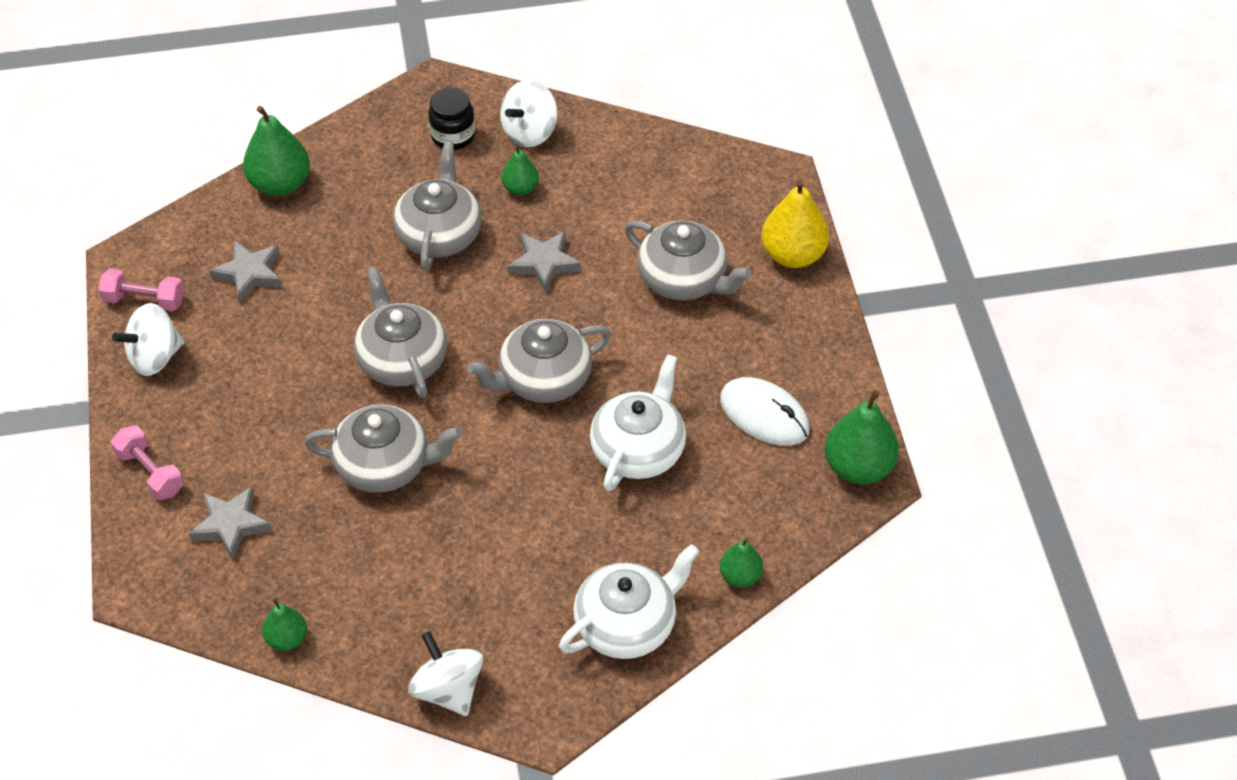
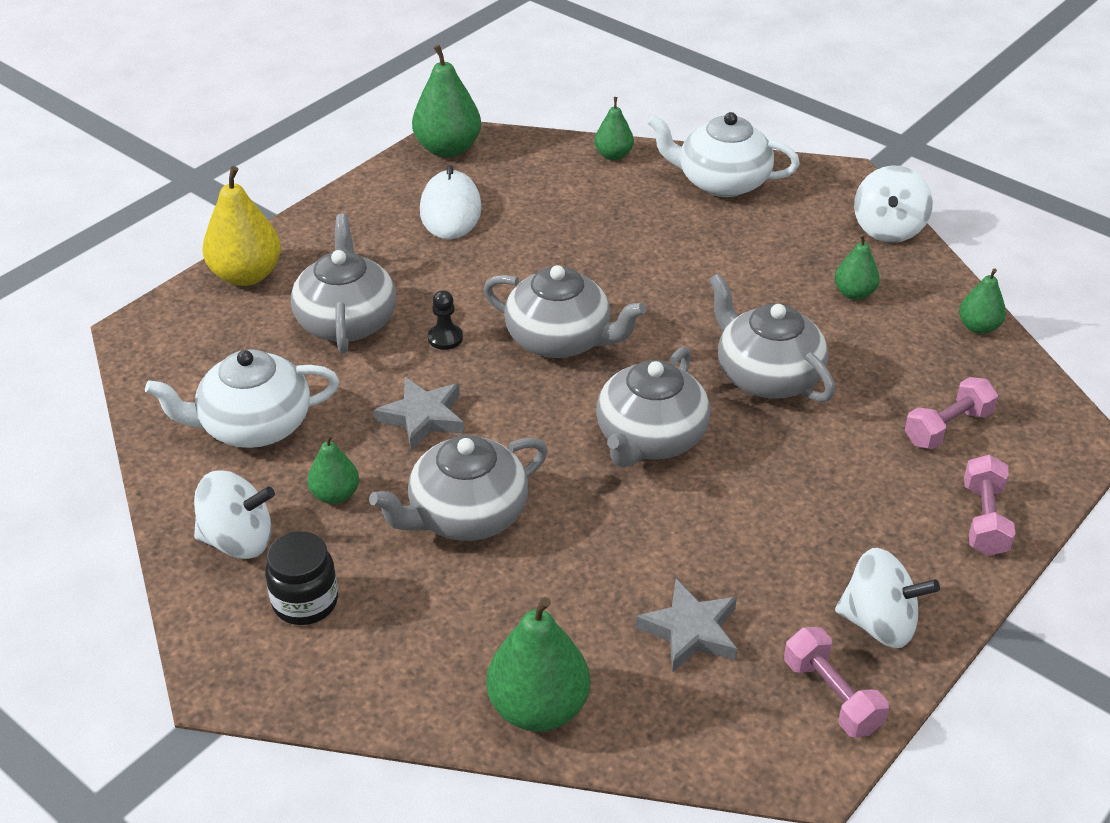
camera: 130 degrees left, 10 degrees down
grey star [189,486,272,560] -> pink dumbbell [904,377,998,449]
white teapot [590,354,686,491] -> white teapot moved to [145,349,339,448]
none -> black pawn [428,290,463,350]
none -> green pear [835,234,880,300]

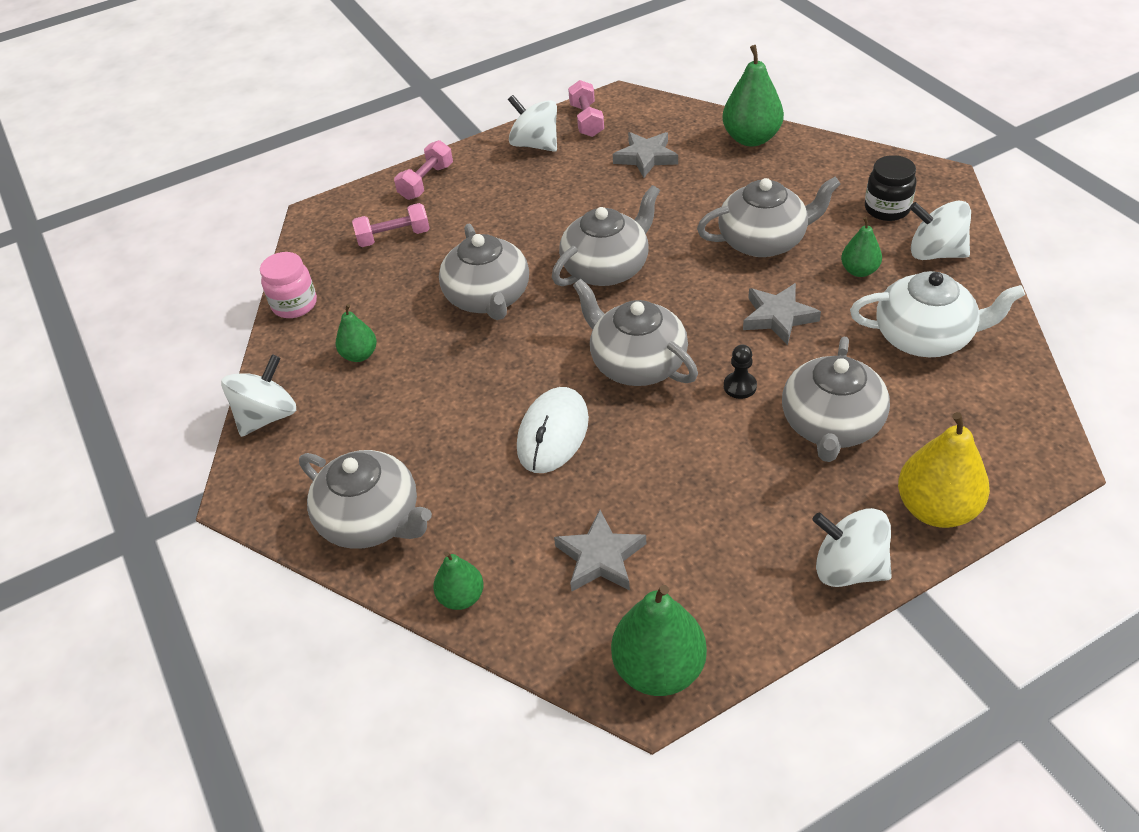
camera: 155 degrees left, 5 degrees up
white mouse [420,165,482,239] -> white mouse moved to [517,387,589,473]
white teapot [648,112,800,197] -> grey teapot [299,450,432,548]
green pear [959,268,1006,334] -> pink jar [260,252,317,318]
none -> grey star [554,510,646,592]
none -> white spinning top [812,508,892,587]

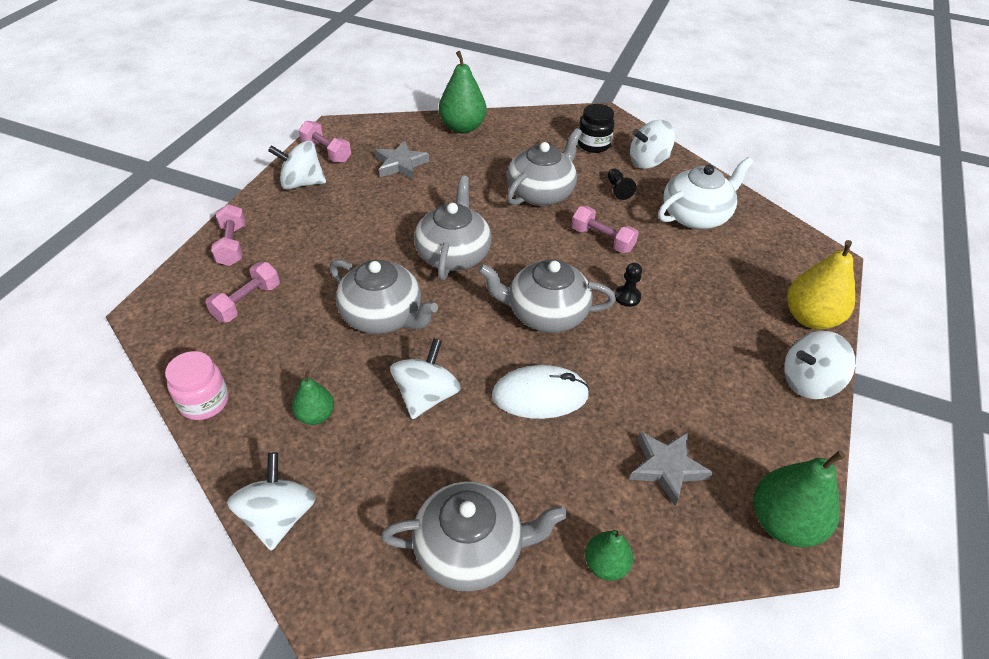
camera: 45 degrees left, 0 degrees up
white mouse [517,387,589,473] -> white mouse turned 75 degrees counterclockwise [492,365,590,419]
grey star [743,283,821,345] -> pink dumbbell [572,206,639,253]
grey teapot [782,337,890,462] -> none
green pear [841,217,882,277] -> black pawn [608,168,636,200]
none -> white spinning top [390,339,461,419]

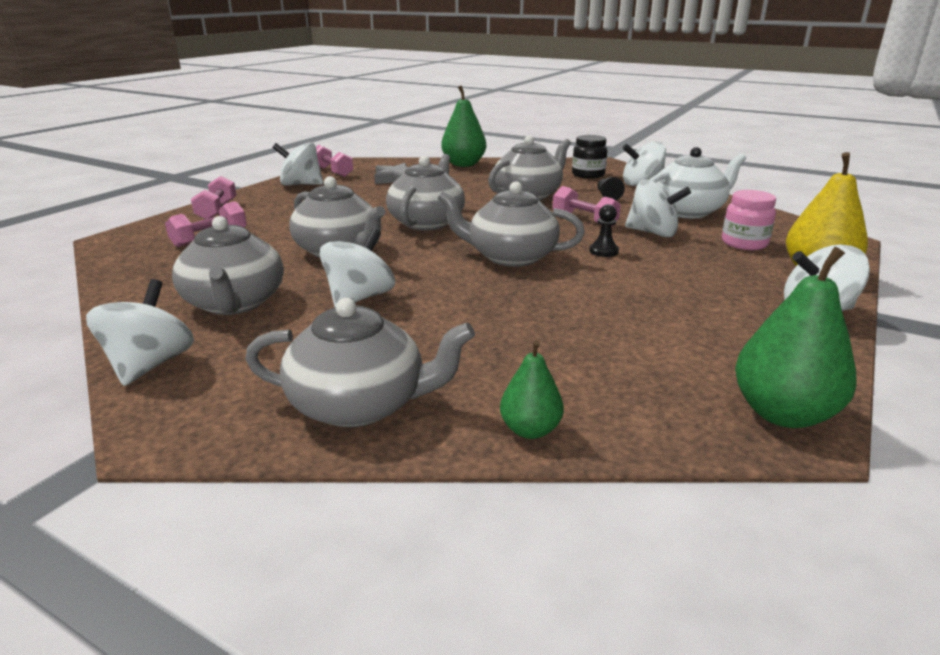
camera: 10 degrees right, 20 degrees down
pink jar [165,351,229,420] -> pink jar moved to [722,190,776,250]
green pear [292,371,334,425] -> grey teapot [172,216,284,315]
white mouse [492,365,590,419] -> none
grey star [629,432,713,506] -> none
none -> white spinning top [625,179,691,237]

